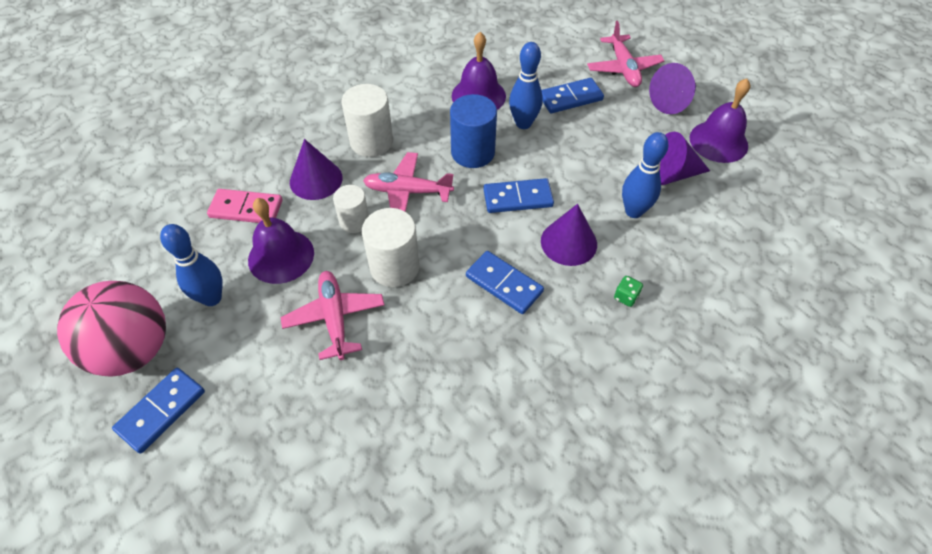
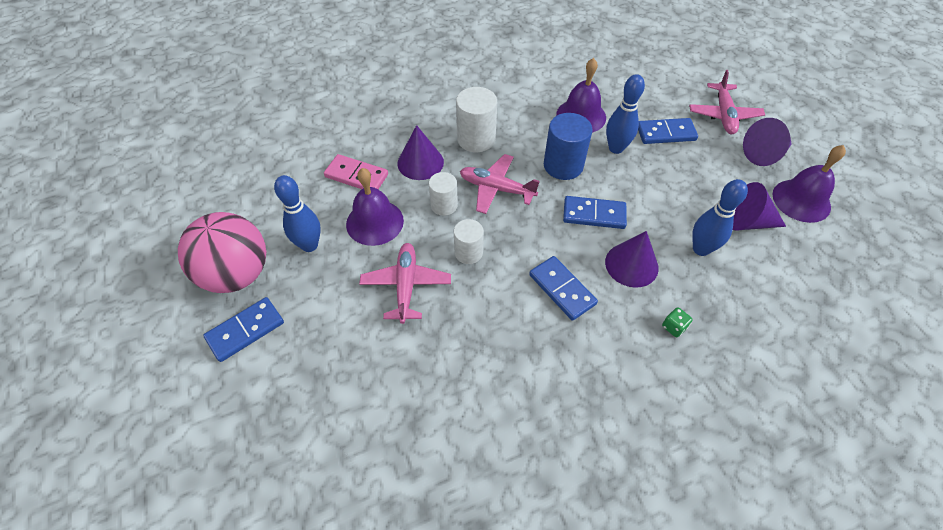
camera: 15 degrees right, 0 degrees up
white cylinder [362,208,420,287] -> white cylinder [454,219,484,264], size x0.64

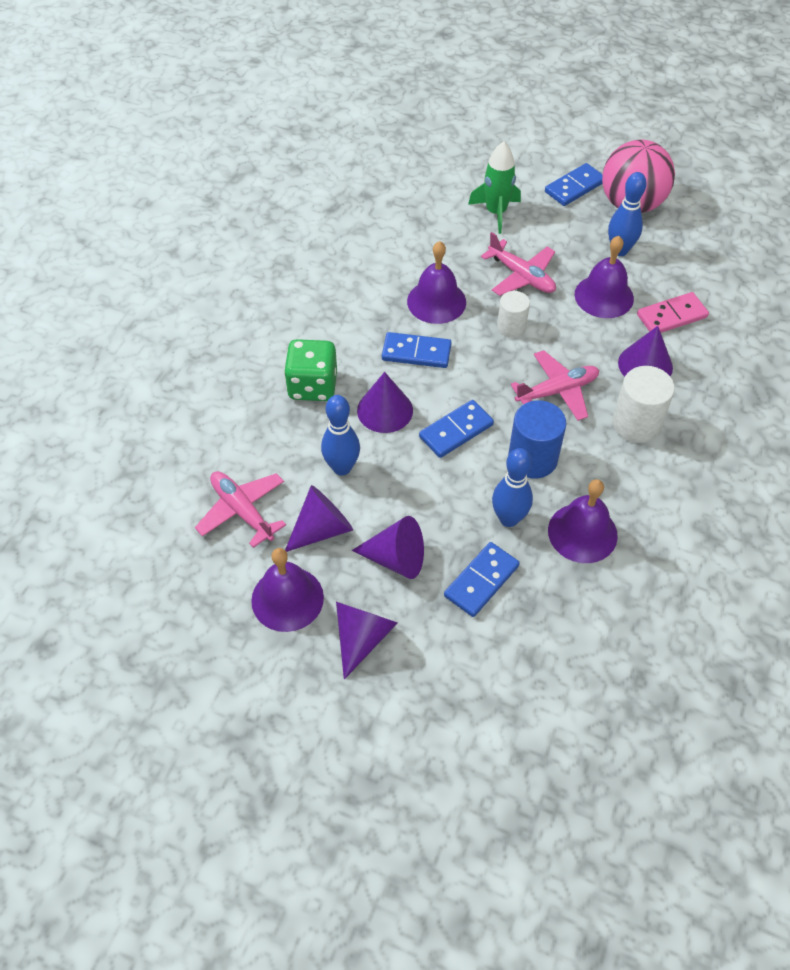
camera: 135 degrees right, 0 degrees up
blue domino [203,297,284,362] -> blue domino turned 45 degrees clockwise [545,163,603,206]
white cylinder [429,172,458,216] -> none
green dice [662,307,693,337] -> green dice [284,339,337,401], size x2.40
pink plane [689,70,765,134] -> pink plane moved to [195,471,286,548]
none -> purple cone [352,516,424,579]
none -> purple bell [407,241,466,324]
none -> green rocket [468,141,521,234]

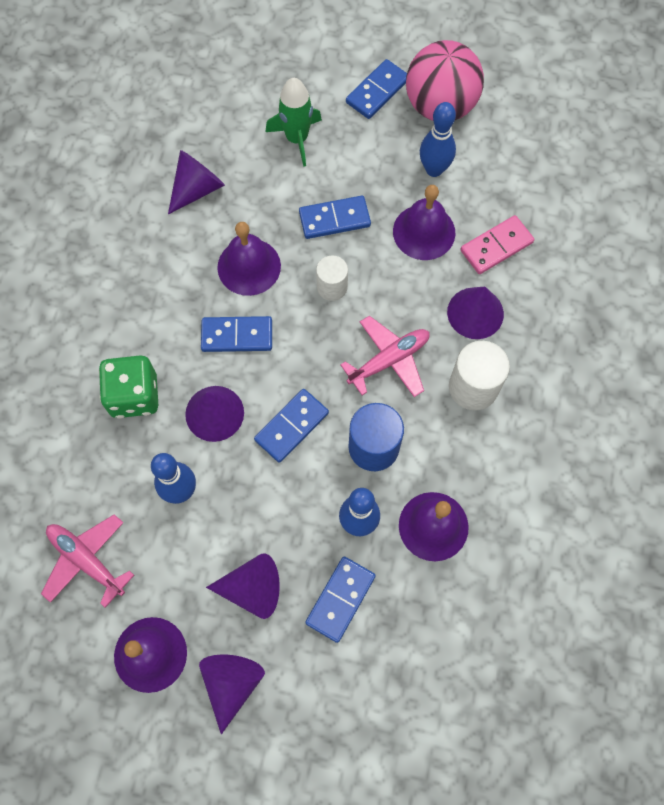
camera: 10 degrees left, 15 degrees up
purple cone [285,485,353,552] -> purple cone moved to [168,150,225,215]
pink plane [481,232,556,296] -> blue domino [299,196,371,239]

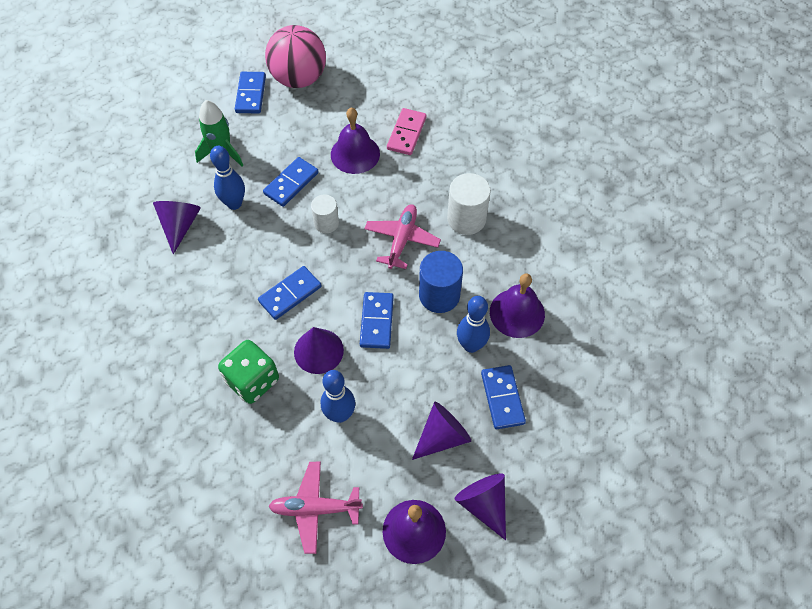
camera: 40 degrees left, 10 degrees down
purple bell [217,222,281,296] -> none
blue bowling pin [420,102,456,177] -> blue bowling pin moved to [210,146,245,210]
purple cone [447,287,504,339] -> none

